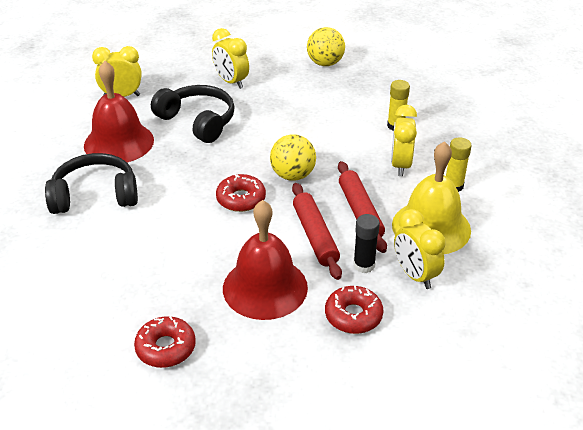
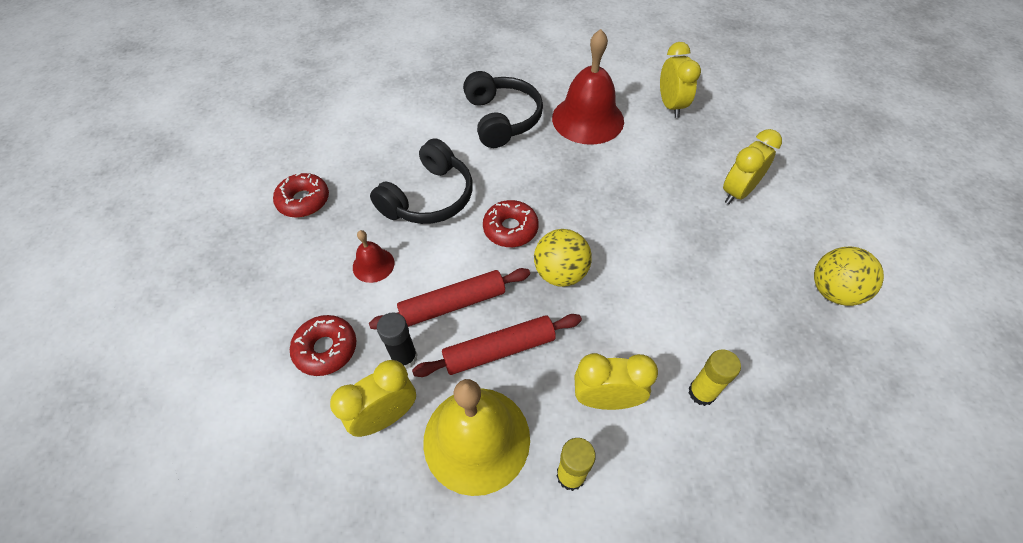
camera: 85 degrees right, 15 degrees up
black headphones [151,85,235,143] -> black headphones moved to [370,138,473,224]
red bell [223,200,308,320] -> red bell [353,230,394,283], size x0.48

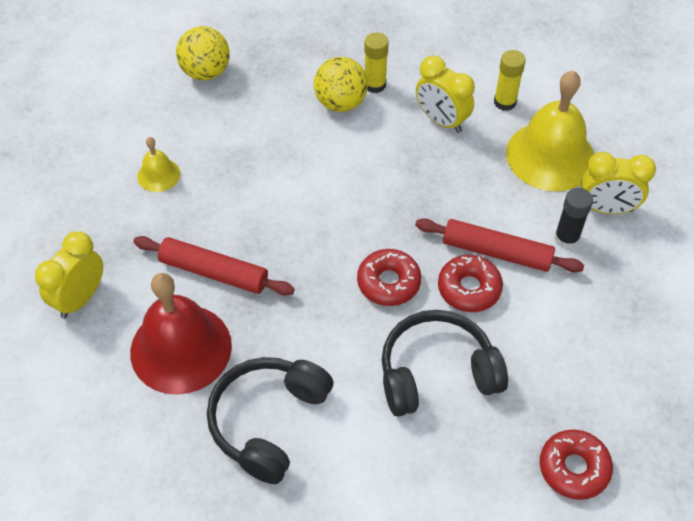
camera: 140 degrees left, 0 degrees up
red donut [290,315,357,376] -> red donut moved to [438,255,503,312]
red bell [353,230,394,283] -> none
red rolling pin [412,314,582,377] -> red rolling pin moved to [133,236,294,295]
yellow ball [534,229,592,287] -> yellow ball moved to [314,57,368,112]
yellow clock [723,129,782,204] -> yellow bell [137,137,180,192]

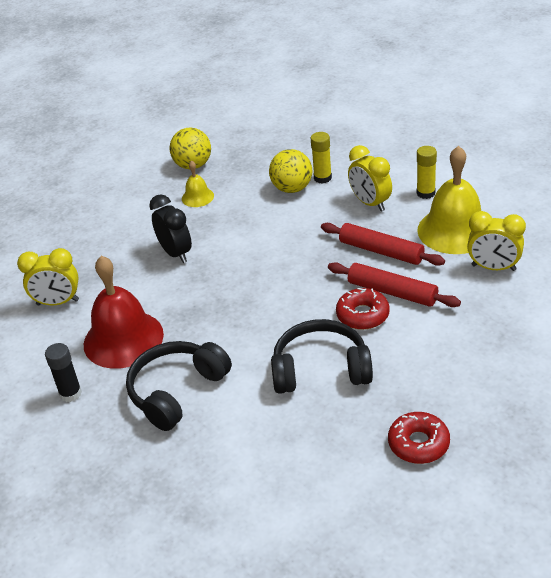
camera: 15 degrees right, 15 degrees down
yellow clock [35,231,103,319] -> yellow clock turned 135 degrees counterclockwise [17,248,79,305]
red rolling pin [133,236,294,295] -> red rolling pin moved to [321,223,445,266]
yellow bell [137,137,180,192] -> yellow bell moved to [182,161,214,207]
red donut [357,249,421,306] -> none
black glue stick [554,188,593,249] -> black glue stick moved to [45,343,82,402]
none -> black clock [149,194,192,263]

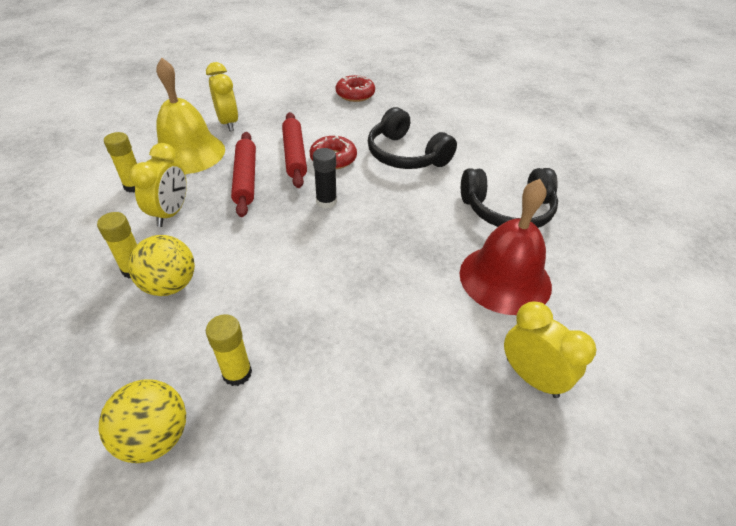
camera: 135 degrees left, 5 degrees up
black glue stick [45,343,82,402] -> black glue stick moved to [313,148,337,209]
black clock [149,194,192,263] -> none
yellow bell [182,161,214,207] -> yellow glue stick [206,314,252,386]
red donut [388,412,450,464] -> red donut moved to [336,75,375,102]

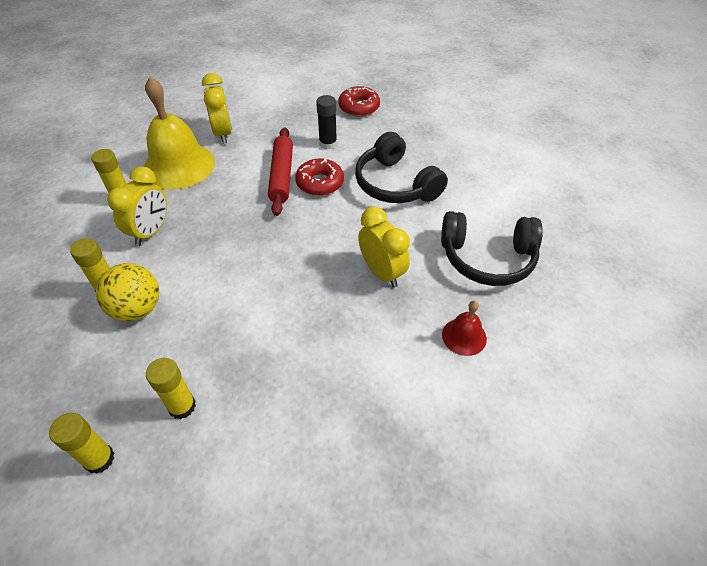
camera: 10 degrees right, 5 degrees up
yellow ball [99,380,186,463] -> yellow glue stick [49,413,114,474]
red rolling pin [231,132,256,217] -> none
black glue stick [313,148,337,209] -> black glue stick moved to [316,95,337,149]
red bell [460,179,552,315] -> red bell [442,301,487,356], size x0.48
yellow clock [504,301,596,398] -> yellow clock moved to [358,206,410,288]

